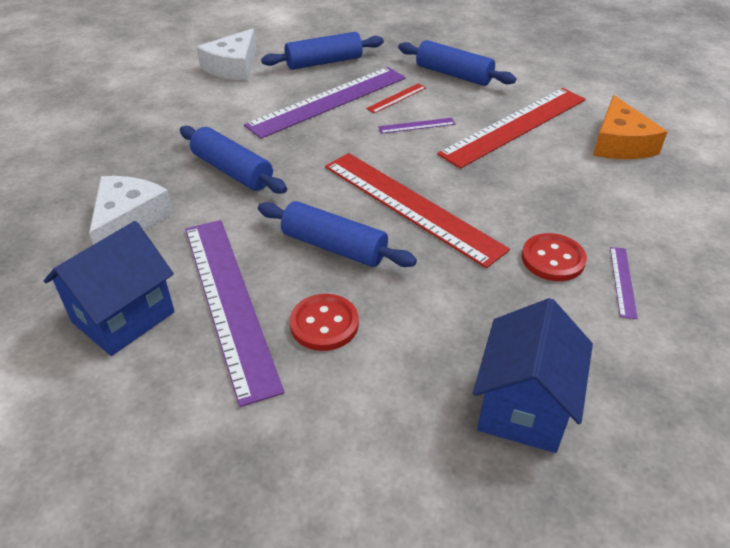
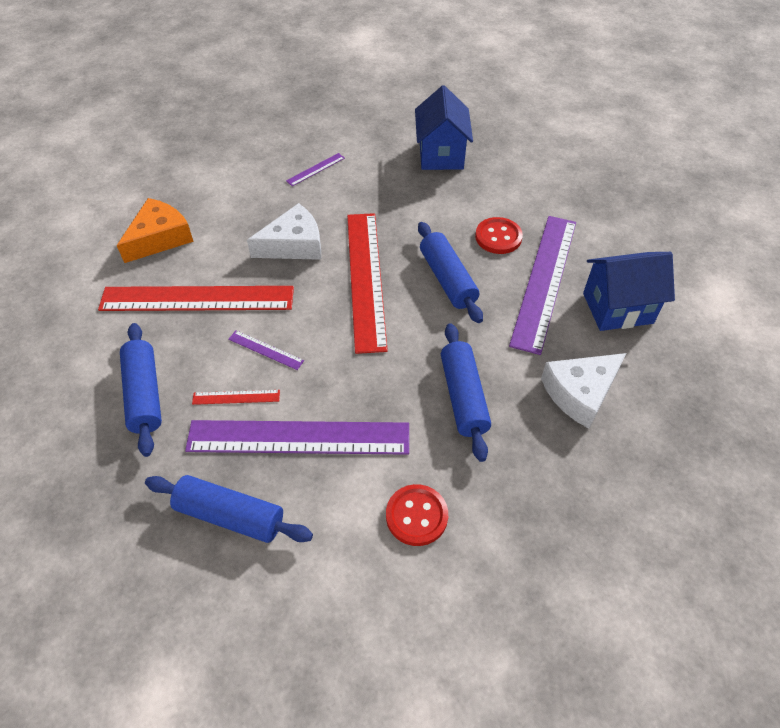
camera: 140 degrees left, 10 degrees up
white cheese [197,28,256,81] -> white cheese moved to [247,203,321,260]
blue house [473,298,593,453] -> blue house turned 60 degrees counterclockwise [415,85,473,170]
red button [522,233,587,281] -> red button moved to [386,484,448,546]

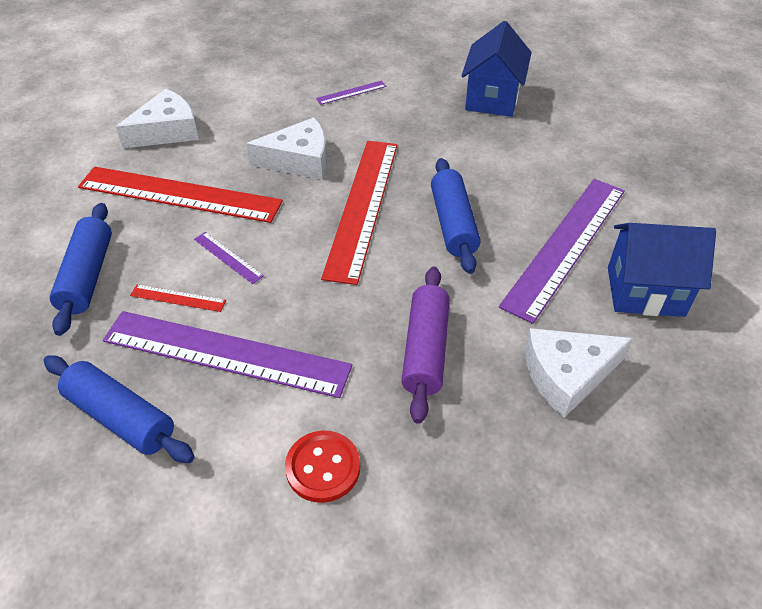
camera: 15 degrees right, 5 degrees down
orange cheese [117,198,194,263] -> white cheese [116,89,199,148]
blue rolling pin [441,323,491,462] -> purple rolling pin [401,267,450,424]
red button [475,217,523,254] -> none

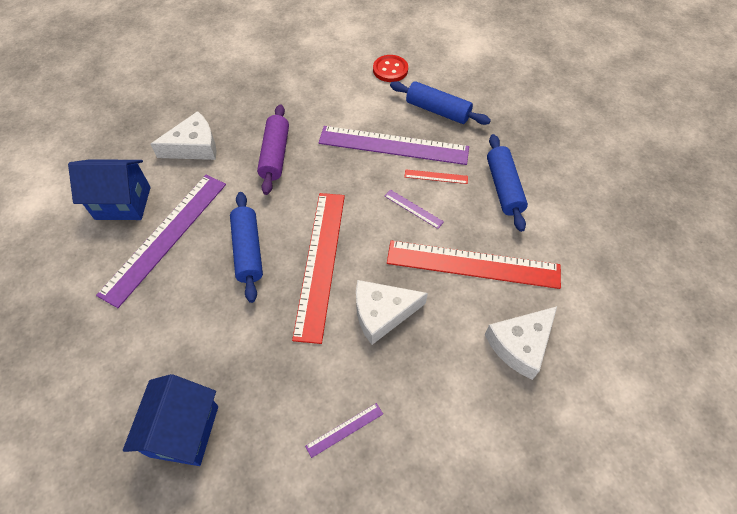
camera: 175 degrees right, 10 degrees up
red button [285,430,360,503] -> red button moved to [373,55,408,82]

